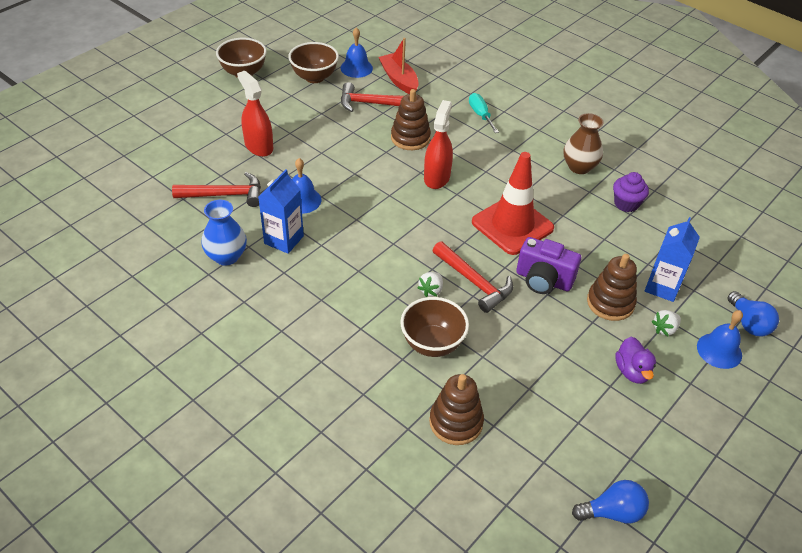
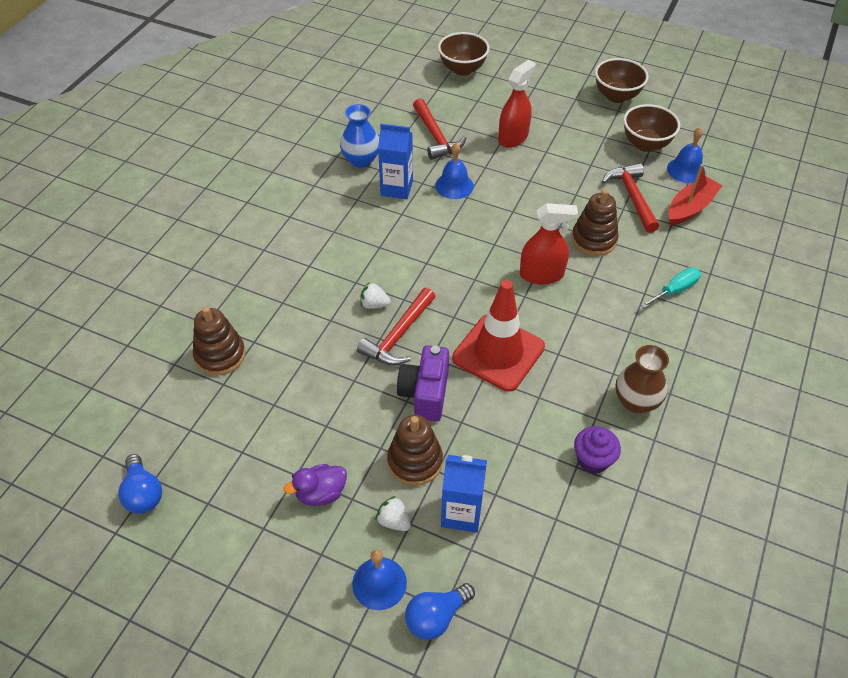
camera: 75 degrees right, 5 degrees up
brown bowl [400,297,469,357] -> brown bowl moved to [438,32,489,76]

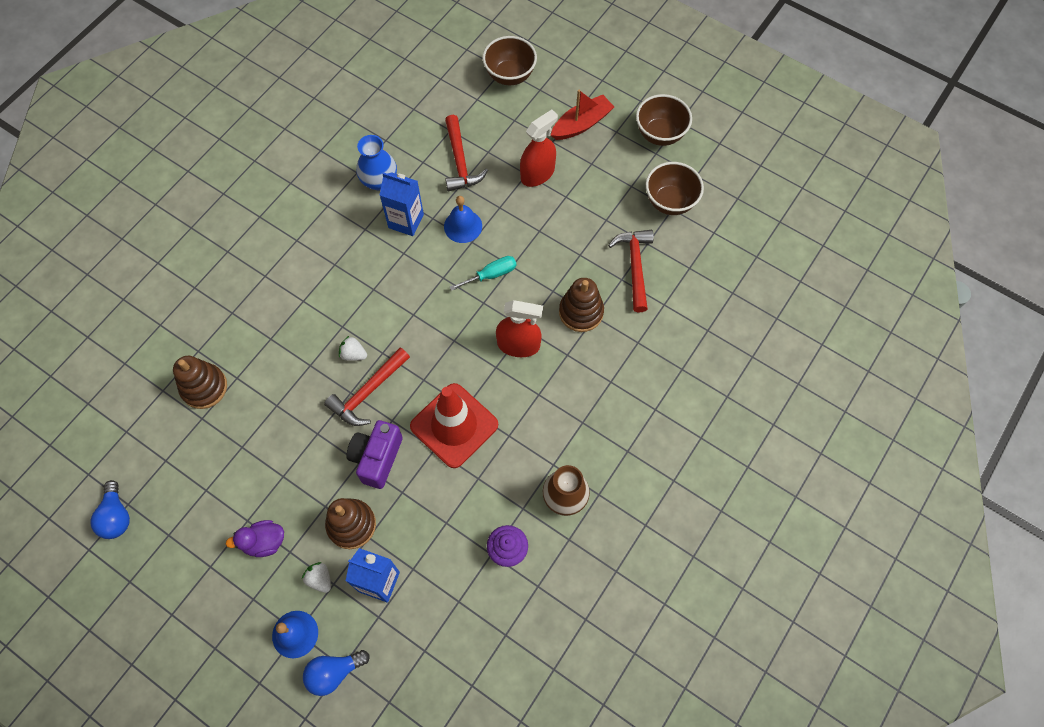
camera: 10 degrees right, 15 degrees up
turquoise screwdriver [641,267,701,308] -> turquoise screwdriver moved to [450,256,516,291]
blue bell [667,128,705,183] -> none
red boat [668,164,723,226] -> red boat moved to [551,90,614,140]

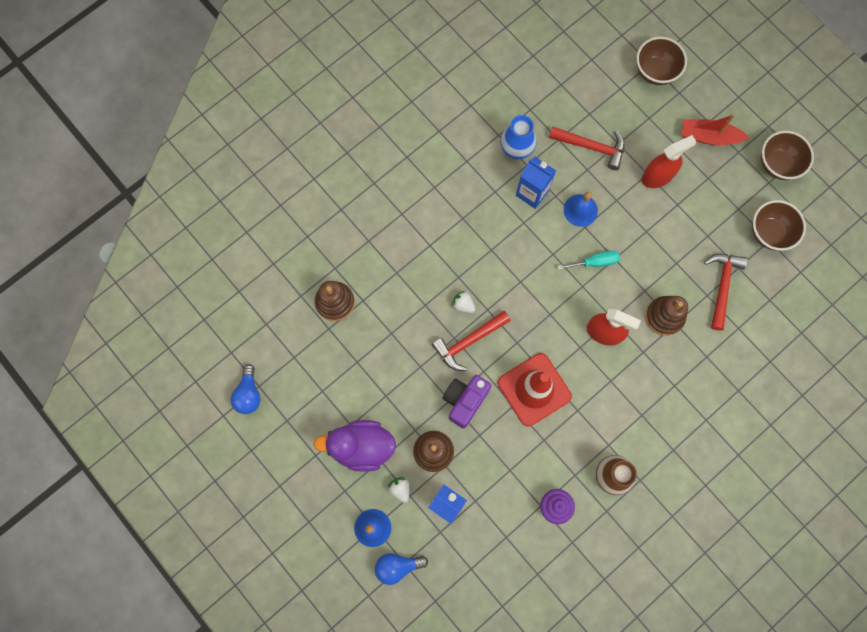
camera: 15 degrees right, 10 degrees up
purple duck [226,520,284,557] -> purple duck [314,420,396,472], size x1.72
red hammer [445,115,488,191] -> red hammer turned 75 degrees counterclockwise [549,127,625,170]
red boat [551,90,614,140] -> red boat turned 150 degrees counterclockwise [682,114,749,145]

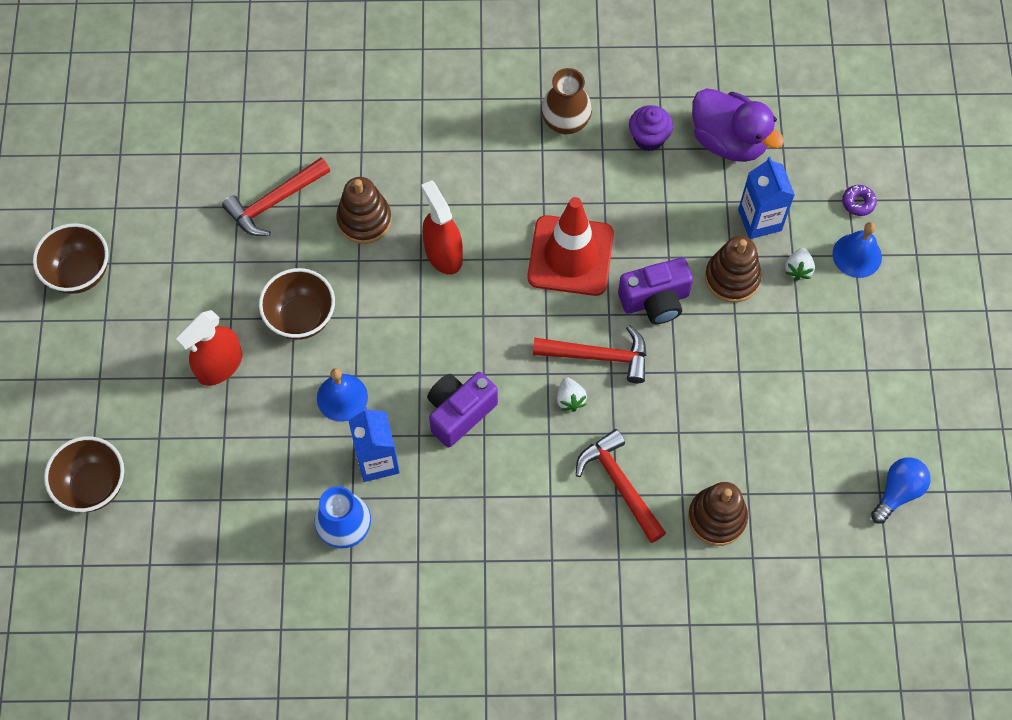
camera: 140 degrees left, 10 degrees down
purple duck [314,420,396,472] -> purple duck moved to [692,88,784,162]
blue light bulb [375,553,428,585] -> purple donut [842,185,877,216]
red hammer [549,127,625,170] -> red hammer moved to [576,429,666,543]
turquoise screwdriver [558,251,620,270] -> none
red spray bottle [642,135,696,188] -> red spray bottle turned 60 degrees counterclockwise [176,310,242,386]
red boat [682,114,749,145] -> none
brown bowl [752,200,806,251] -> brown bowl moved to [259,268,335,340]
none -> purple camera [427,372,498,447]

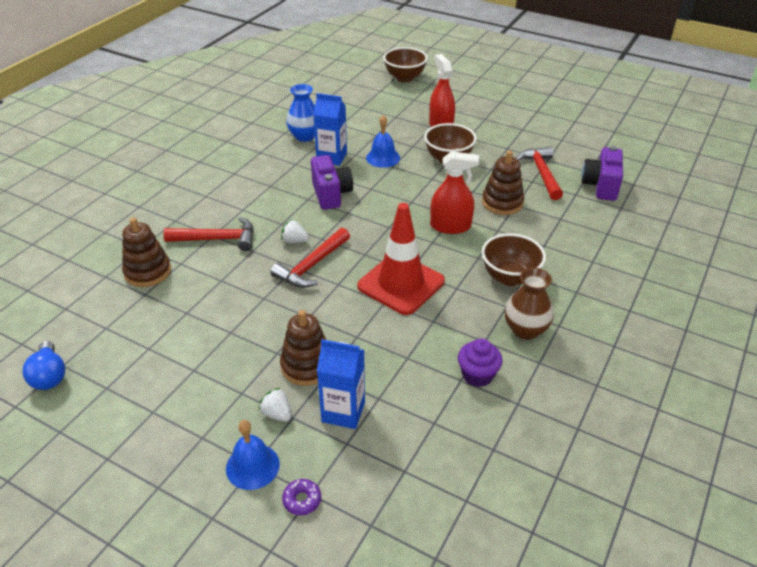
camera: 120 degrees right, 25 degrees down
brown bowl [33,223,109,294] -> brown bowl moved to [482,233,546,286]
purple camera [618,257,693,324] -> purple camera moved to [581,146,623,201]
purple duck [692,88,784,162] -> none

